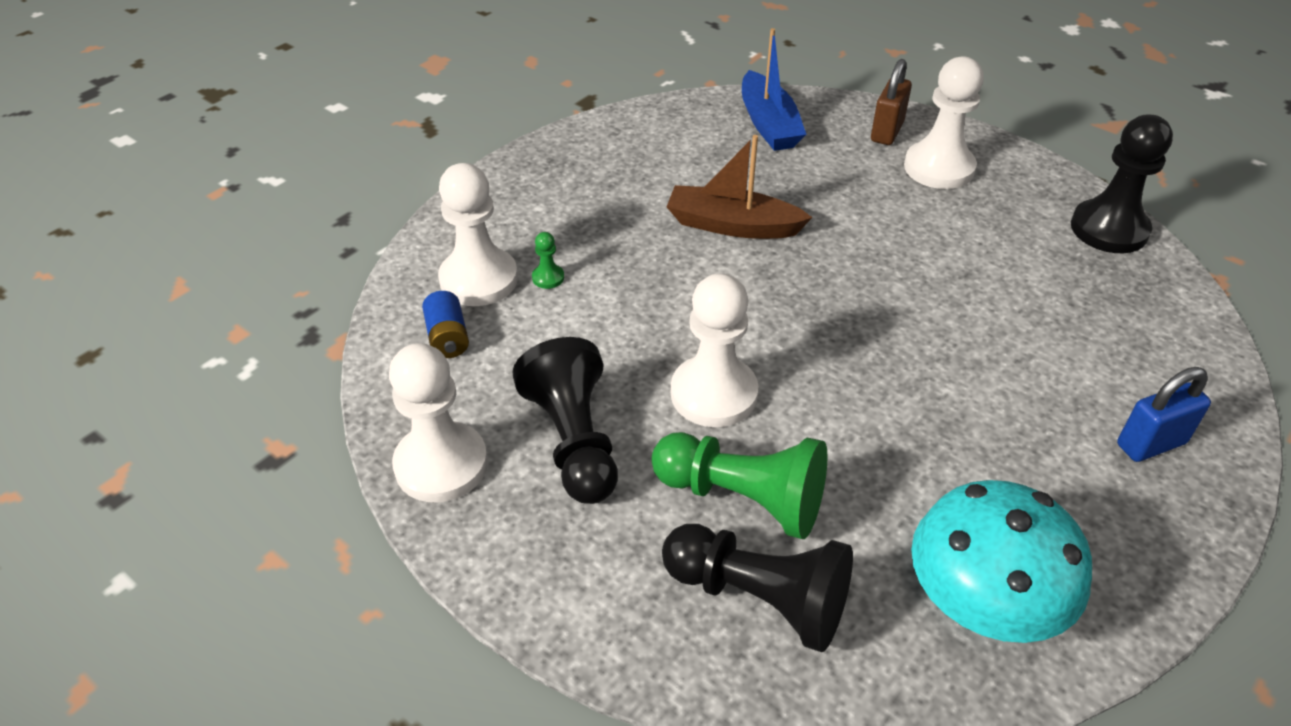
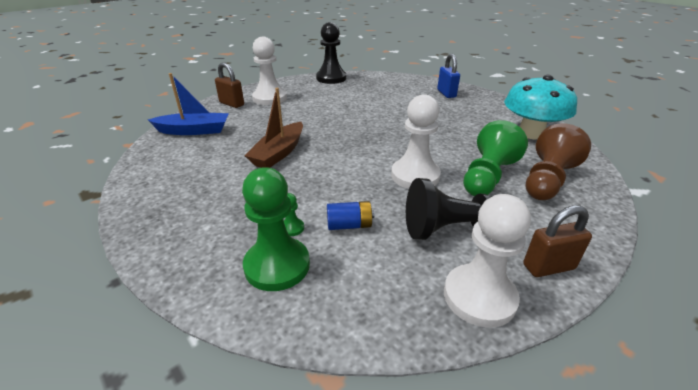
camera: 80 degrees left, 10 degrees down
blue battery [422,291,469,358] -> blue battery moved to [327,201,374,230]
white pawn [438,163,518,306] -> green pawn [242,167,310,291]
black pawn [662,524,853,652] -> brown pawn [526,123,591,200]
none -> brown padlock [523,206,592,277]

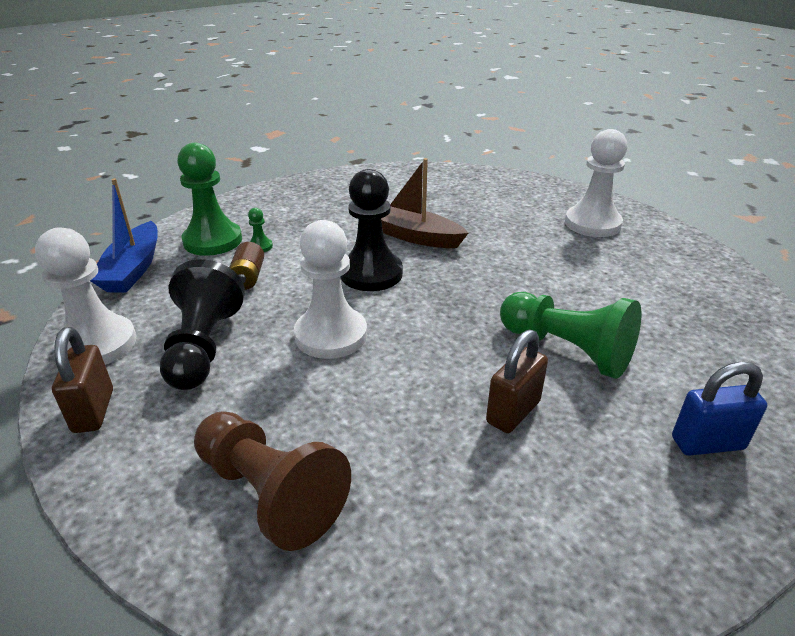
camera: 95 degrees right, 0 degrees up
blue boat [148,73,229,135] -> blue boat moved to [90,178,158,293]
brown padlock [215,62,244,108] -> brown padlock moved to [486,330,548,433]
black pawn [316,22,346,84] -> black pawn moved to [340,169,403,291]
blue battery [327,201,374,230] -> brown battery [229,242,264,290]
green pawn [463,120,528,196] -> green pawn moved to [500,292,641,379]
turquoise mushroom [504,75,577,139] -> none

